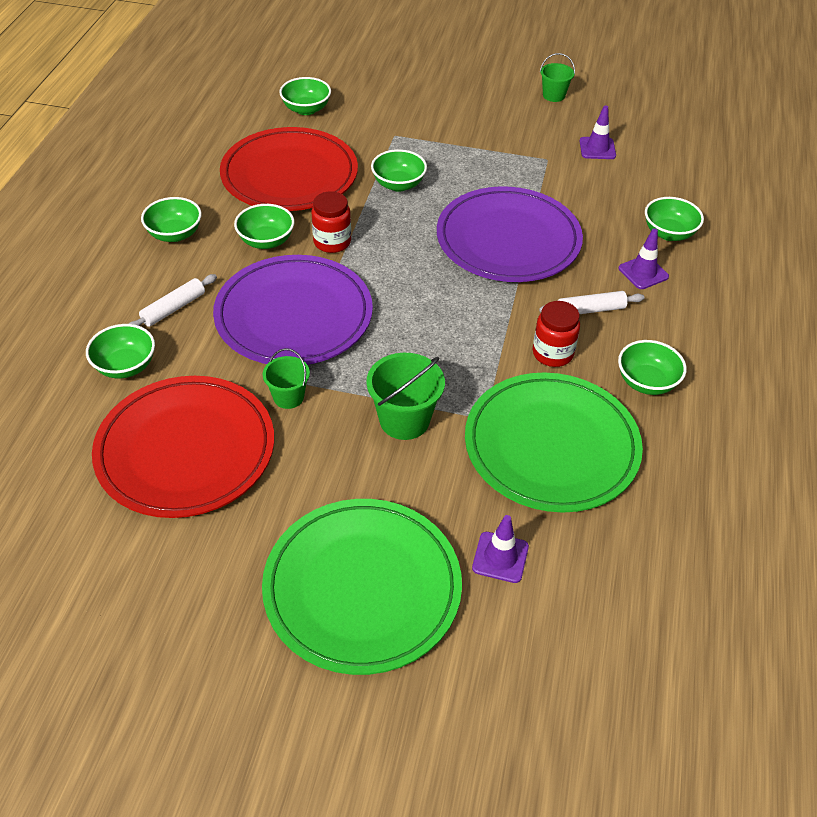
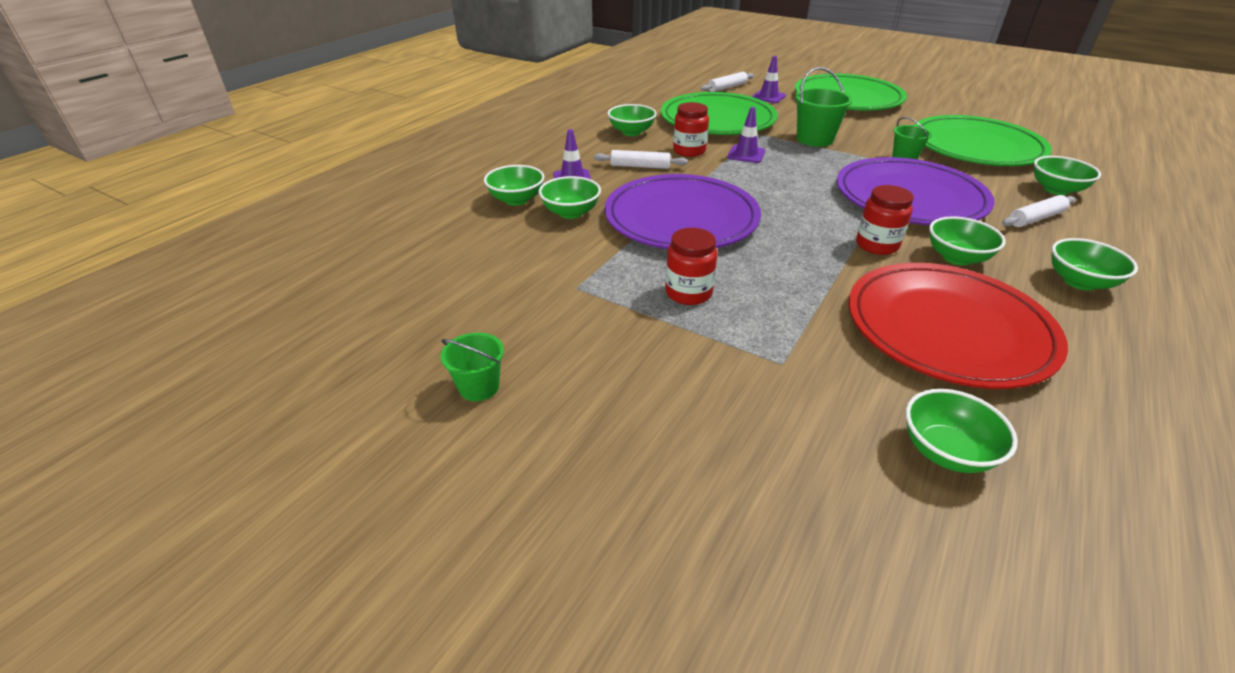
camera: 160 degrees left, 10 degrees down
red plate [92,376,274,518] -> green plate [913,115,1052,166]
green bowl [371,149,427,192] -> green bowl moved to [539,176,601,219]
purple traffic cone [580,105,616,159] -> purple traffic cone moved to [727,107,765,163]
none -> red jar [665,228,717,305]
none -> white rolling pin [700,72,754,92]

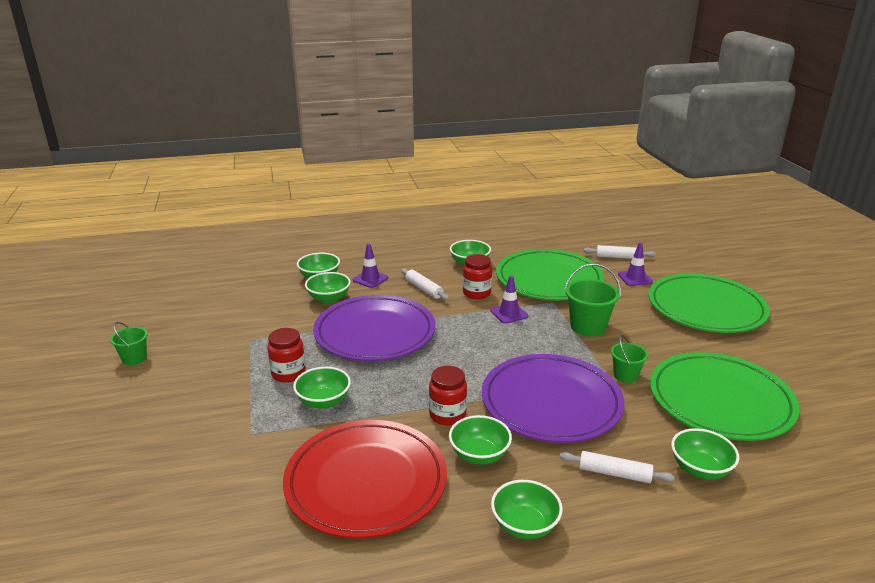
camera: 45 degrees right, 10 degrees down
green bowl [905,389,1018,473] -> green bowl moved to [293,367,351,409]

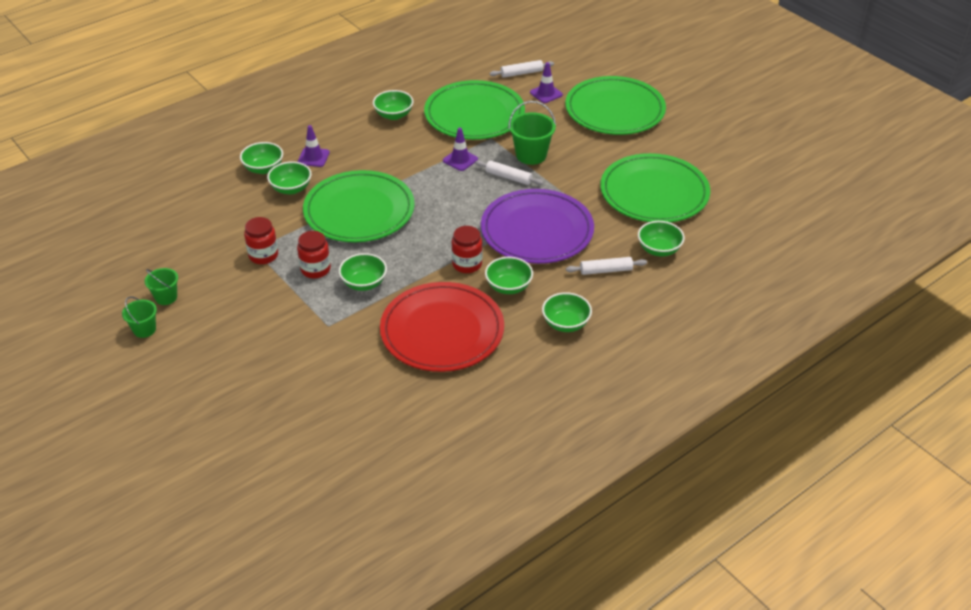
camera: 25 degrees left, 15 degrees up
purple plate [313,295,435,361] -> green plate [303,170,415,242]
white rolling pin [401,268,449,300] -> white rolling pin moved to [475,160,544,185]
red jar [463,254,492,299] -> red jar moved to [244,217,278,264]
green bucket [611,335,648,383] -> green bucket moved to [122,296,157,338]

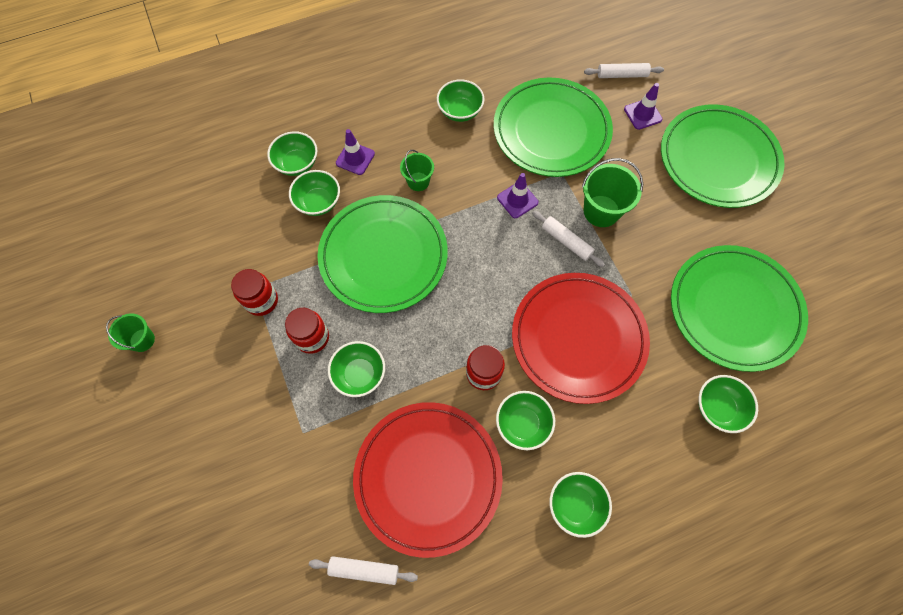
camera: 15 degrees right, 25 degrees up
green bucket [122,296,157,338] -> green bucket moved to [400,150,434,191]
purple plate [481,189,594,264] -> red plate [512,273,650,404]
white rolling pin [566,257,647,275] -> white rolling pin moved to [309,556,418,585]

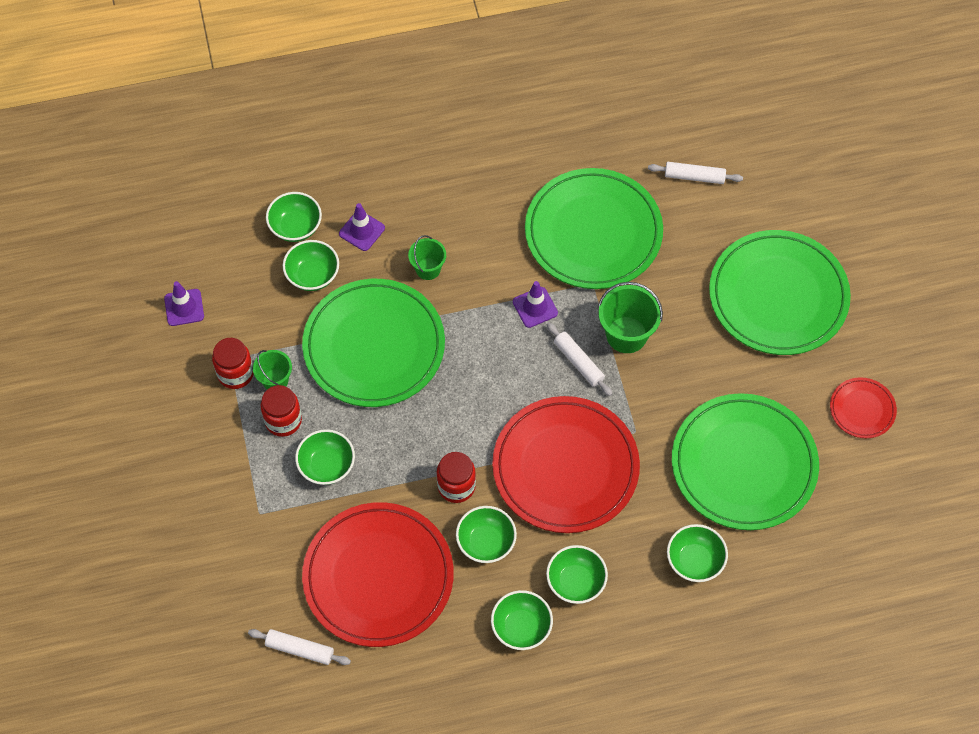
camera: 10 degrees right, 5 degrees down
green bucket [106,313,155,352] -> green bucket moved to [253,350,292,389]
green bowl [437,79,485,122] -> green bowl moved to [546,545,608,604]
purple traffic cone [624,83,663,130] -> purple traffic cone moved to [164,281,204,326]
none -> red plate [830,377,897,438]

